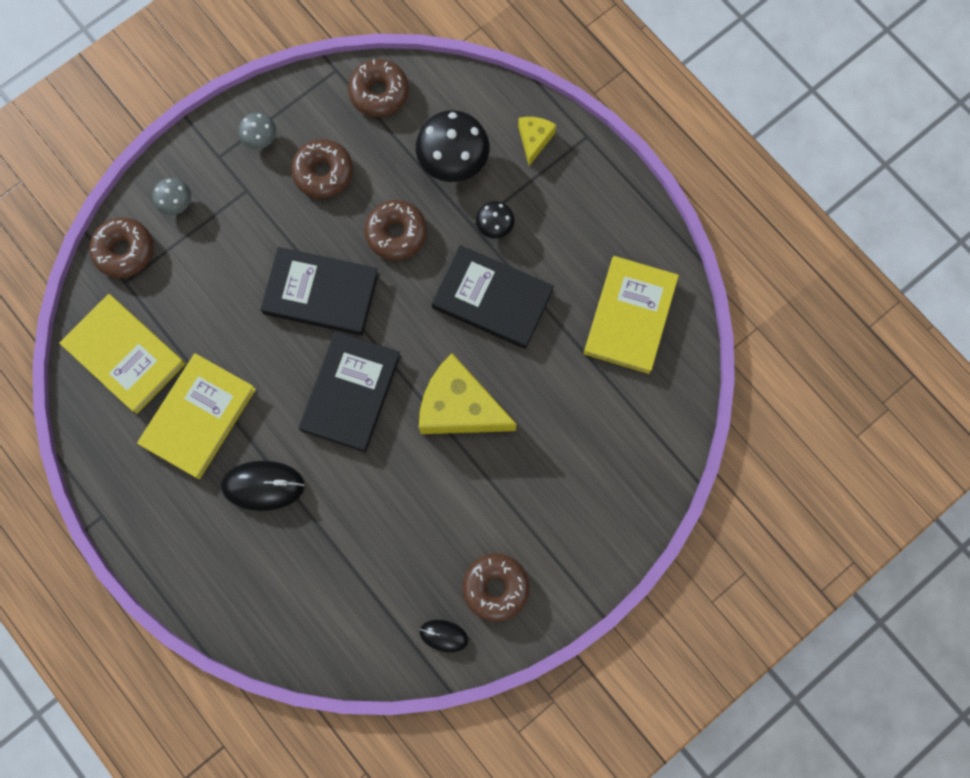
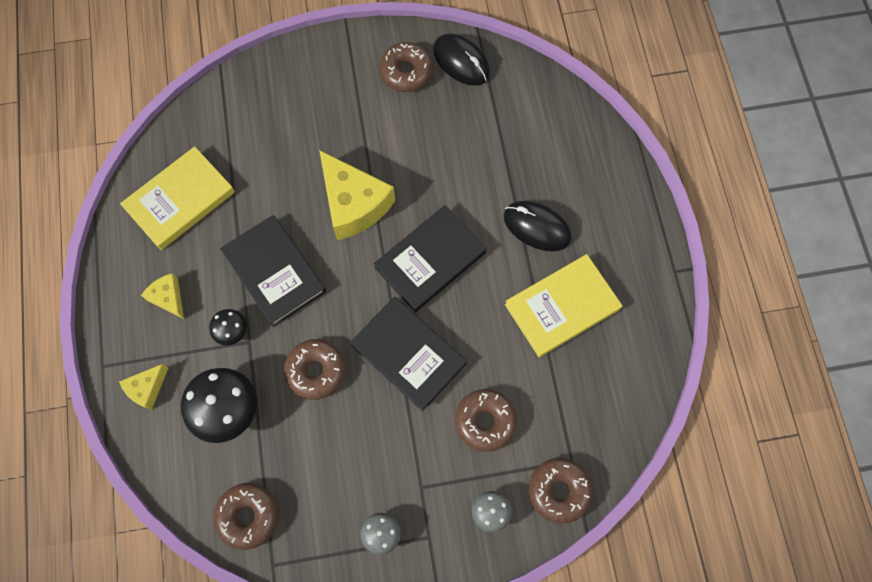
camera: 150 degrees left, 5 degrees down
yellow book [59,294,185,414] -> none
brown donut [291,139,353,198] -> brown donut moved to [455,389,517,452]
black mouse [419,620,468,652] -> black mouse [433,33,490,86], size x1.71
none -> yellow cheese [141,273,184,319]

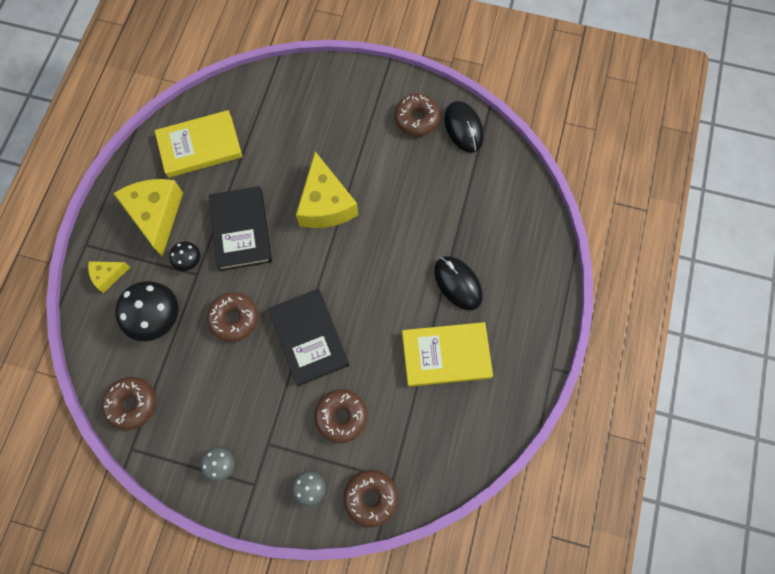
camera: 25 degrees right, 0 degrees up
yellow cheese [141,273,184,319] -> yellow cheese [113,179,183,256], size x1.99
black book [374,205,487,312] -> none

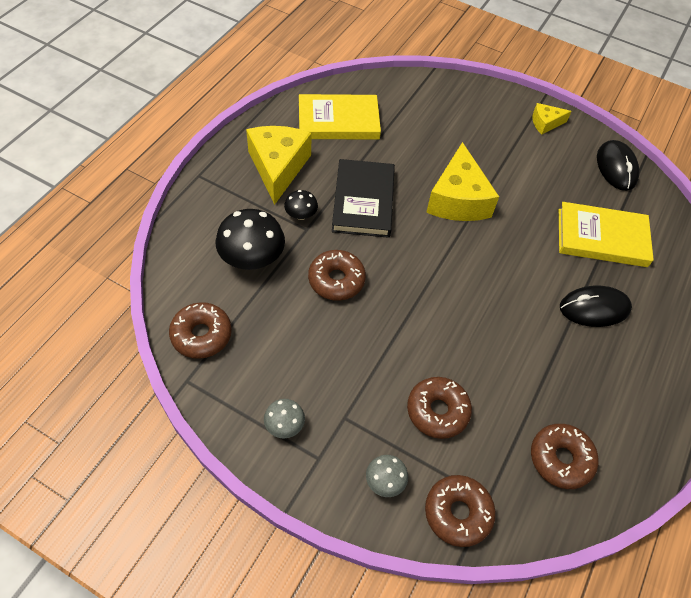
camera: 10 degrees right, 15 degrees down
yellow cheese [88,261,130,293] -> yellow cheese moved to [532,103,572,135]
black book [268,289,349,386] -> none
brown donut [394,94,440,136] -> brown donut moved to [531,424,599,489]
yellow book [402,322,493,387] -> yellow book moved to [559,202,654,267]
black mouse [434,256,483,310] -> black mouse turned 75 degrees counterclockwise [560,286,632,327]

